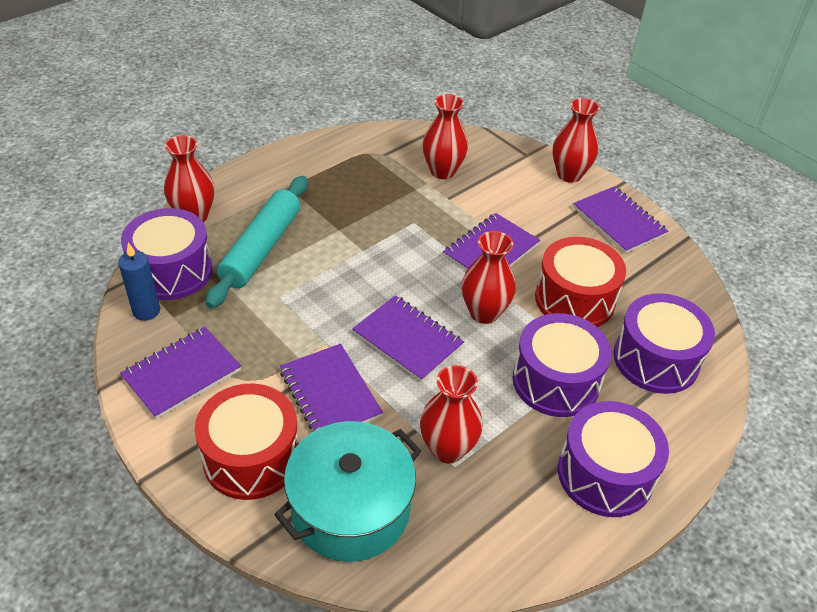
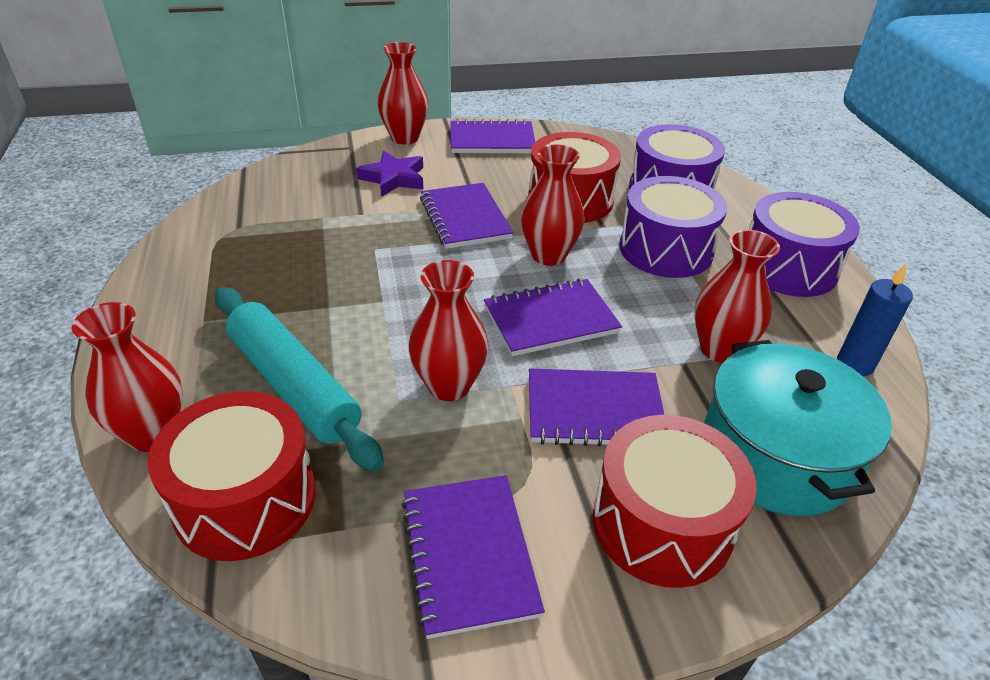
camera: 60 degrees left, 5 degrees down
blue candle [118,243,160,321] -> blue candle moved to [837,264,913,376]
purple drum [121,208,213,300] -> red drum [148,391,316,561]
red vase [422,94,468,179] -> red vase moved to [409,260,488,401]
none -> purple star [356,151,423,197]

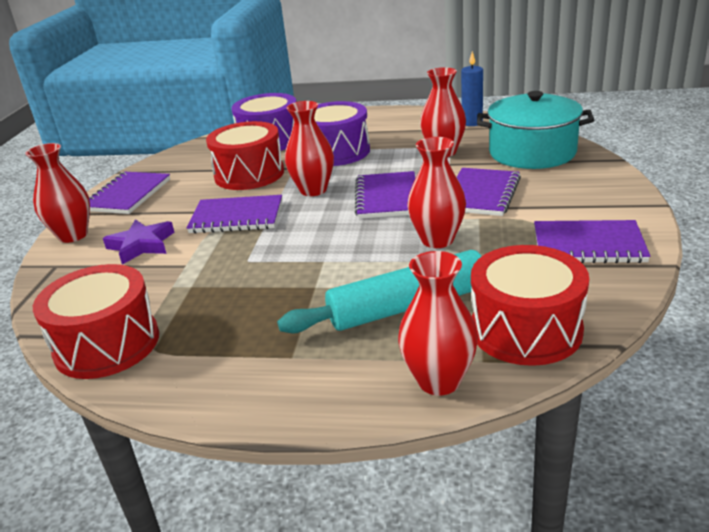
camera: 65 degrees left, 10 degrees down
red drum [593,415,757,588] -> red drum moved to [33,264,159,379]
purple drum [749,192,860,297] -> none

